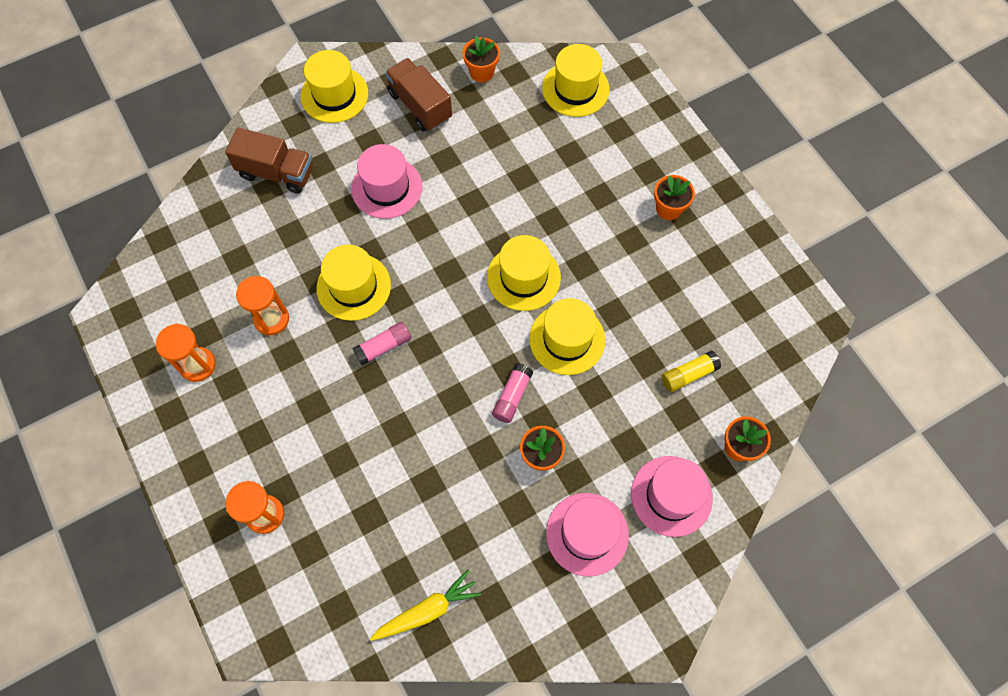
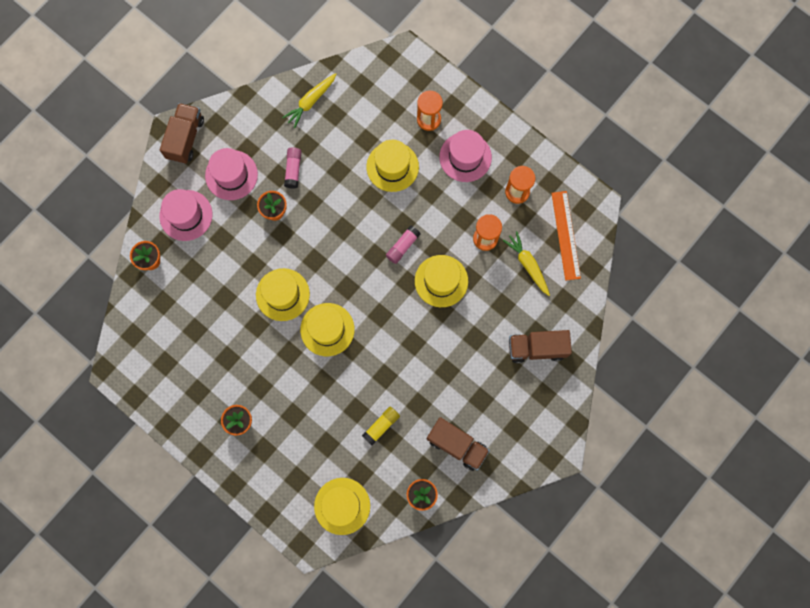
camera: 160 degrees right, 10 degrees up
yellow hat [301,50,368,123] -> yellow hat moved to [366,140,419,192]
pink hat [351,144,422,219] -> pink hat moved to [439,130,492,182]
pink glue stick [492,363,533,423] -> pink glue stick moved to [284,148,301,189]
yellow glue stick [662,351,721,392] -> yellow glue stick moved to [362,407,400,445]
none -> brown truck [160,103,204,164]
none -> yellow carrot [502,231,550,296]
none -> orange ruler [551,191,581,281]

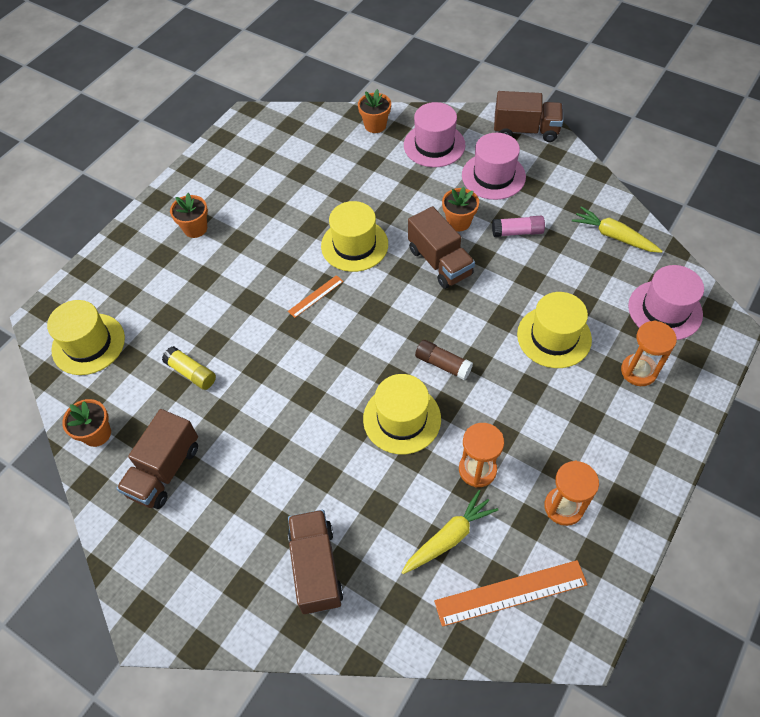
camera: 85 degrees right, 20 degrees down
yellow hat [300,303,355,356] -> orange ruler [288,275,344,318]
pink glue stick [386,226,421,264] -> brown glue stick [415,340,473,380]
pink hat [439,130,492,182] -> pink hat moved to [628,265,704,340]
none -> brown truck [408,206,475,289]

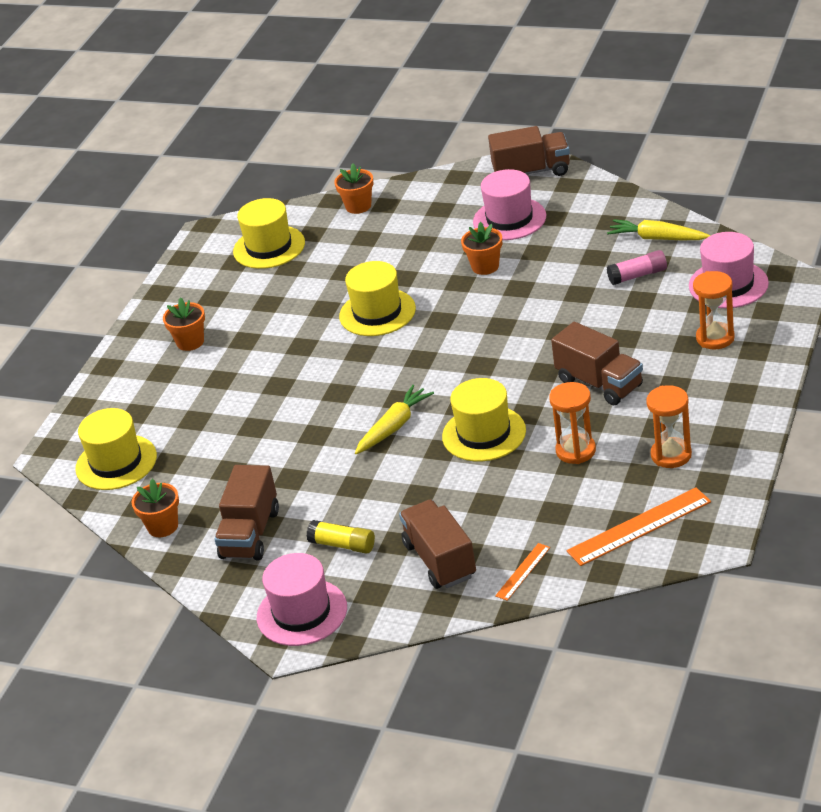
camera: 10 degrees left, 20 degrees down
yellow glue stick [162,346,216,390] -> yellow glue stick moved to [306,520,375,554]
orange ruler [288,275,344,318] -> orange ruler moved to [495,543,550,601]
yellow carrot [401,490,498,574] -> yellow carrot moved to [355,385,434,454]
pink hat [404,102,465,167] -> pink hat moved to [257,553,347,646]
brown truck [408,206,475,289] -> brown truck moved to [551,322,643,406]
brown glue stick [415,340,473,380] -> none
pink glue stick [492,216,545,237] -> pink glue stick moved to [607,250,667,285]
yellow hat [517,292,592,368] -> yellow hat moved to [233,198,305,269]

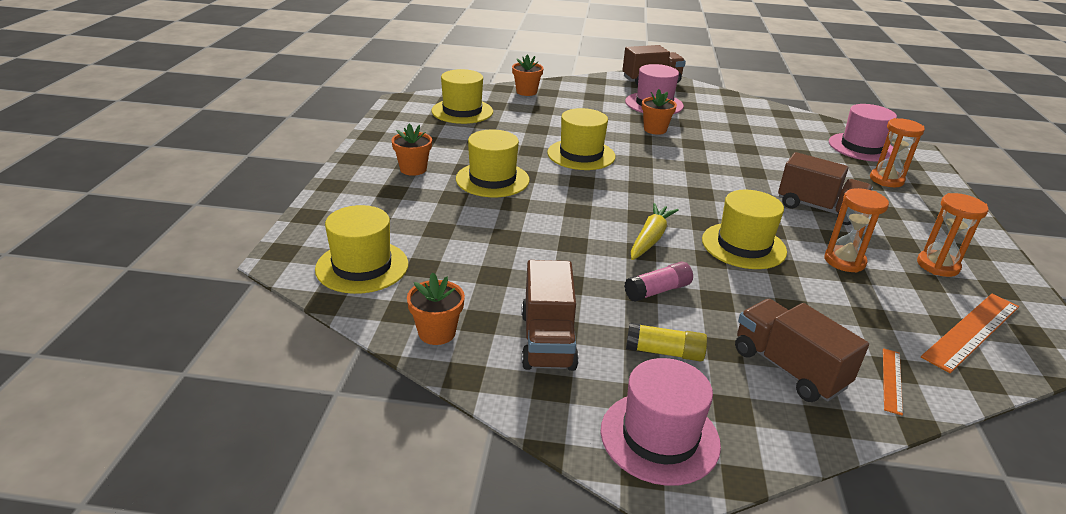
camera: 20 degrees left, 5 degrees down
yellow carrot [607,219,711,240] -> none
pink glue stick [607,250,667,285] -> pink glue stick moved to [624,262,693,302]
none -> yellow hat [456,129,530,197]

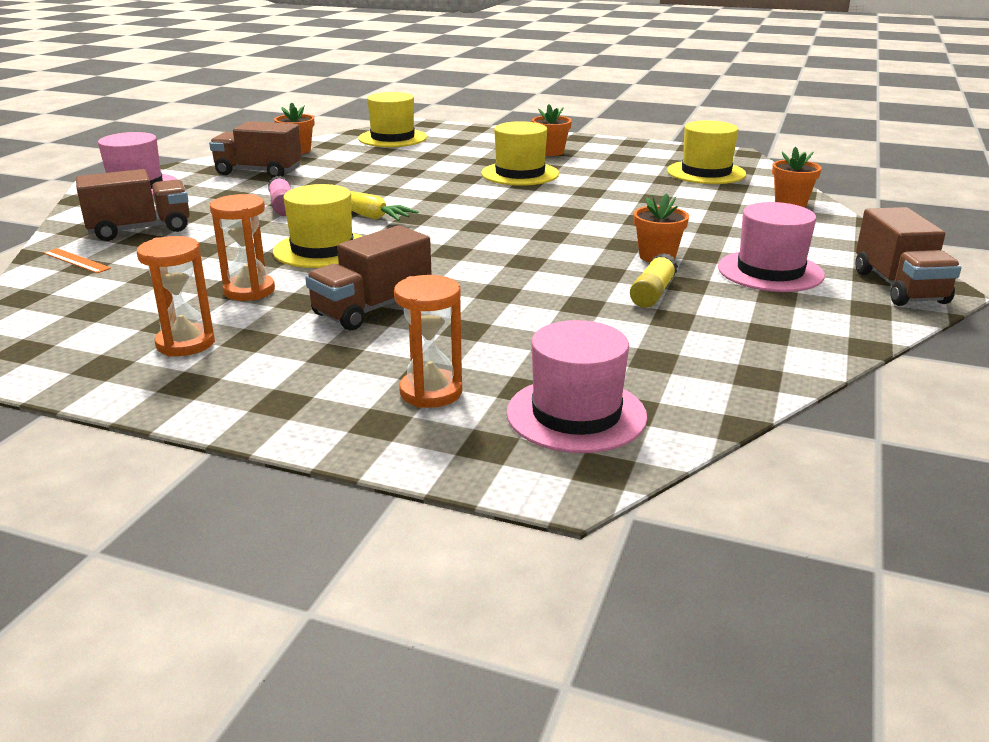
camera: 105 degrees right, 5 degrees down
yellow hat [547,108,616,170] -> none
yellow glue stick [626,323,707,361] -> yellow glue stick moved to [630,253,678,308]
orange ruler [921,294,1019,373] -> none

